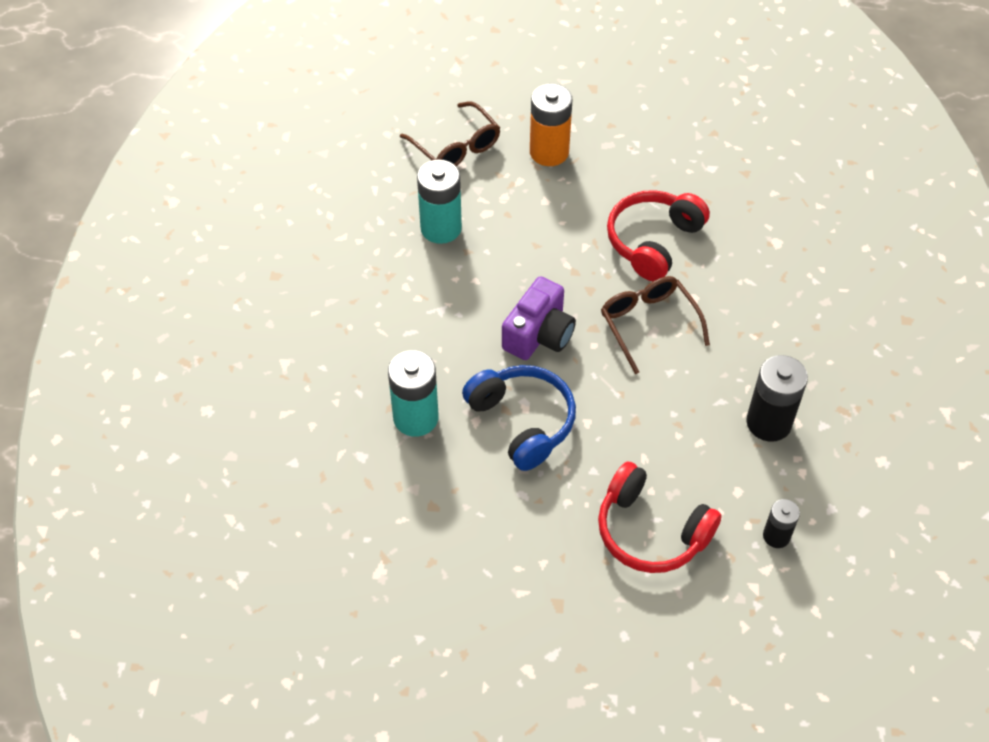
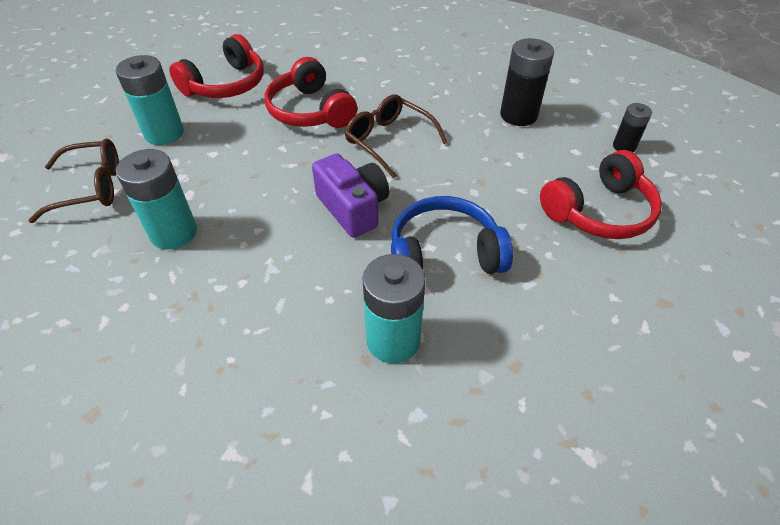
camera: 65 degrees left, 5 degrees down
orange battery [530,84,572,166] -> turquoise battery [116,55,184,145]
brown glasses [601,276,710,374] -> brown glasses turned 45 degrees clockwise [345,94,447,178]
none -> red headphones [169,34,264,98]

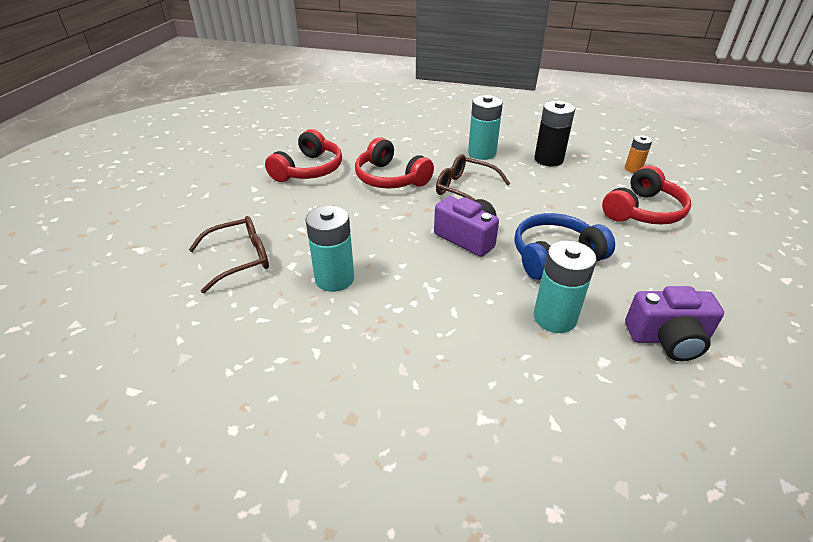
camera: 15 degrees left, 10 degrees down
turquoise battery [116,55,184,145] -> turquoise battery moved to [468,95,503,160]
black battery [613,103,652,152] -> orange battery [625,135,652,173]
none -> purple camera [625,286,724,361]

